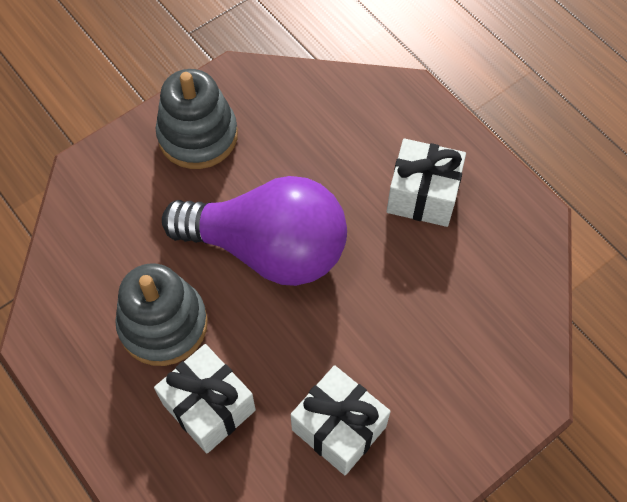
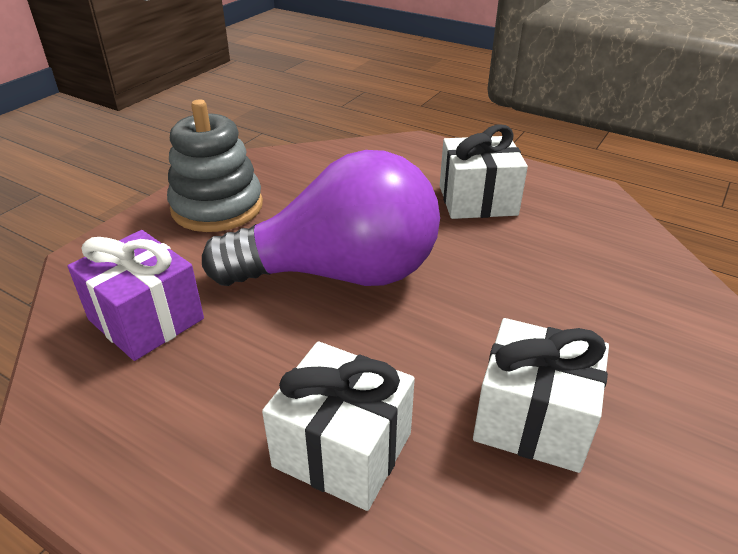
camera: 20 degrees left, 25 degrees down
grey stacking toy [115,263,208,366] -> none
none -> purple gift [68,230,204,361]

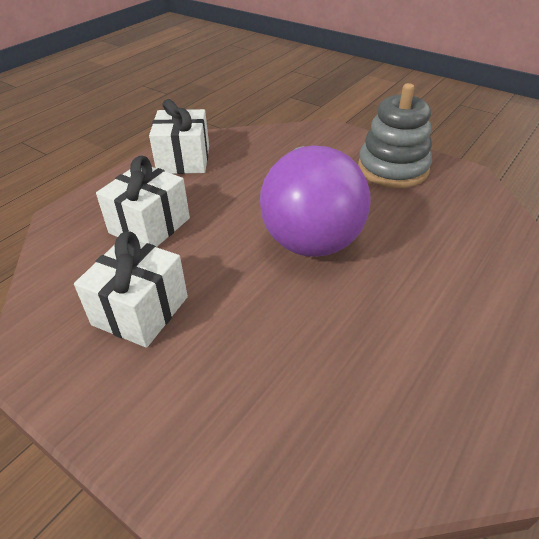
camera: 95 degrees right, 5 degrees up
purple gift [68,230,204,361] -> none
white gift [440,124,528,219] -> white gift moved to [149,99,209,174]

